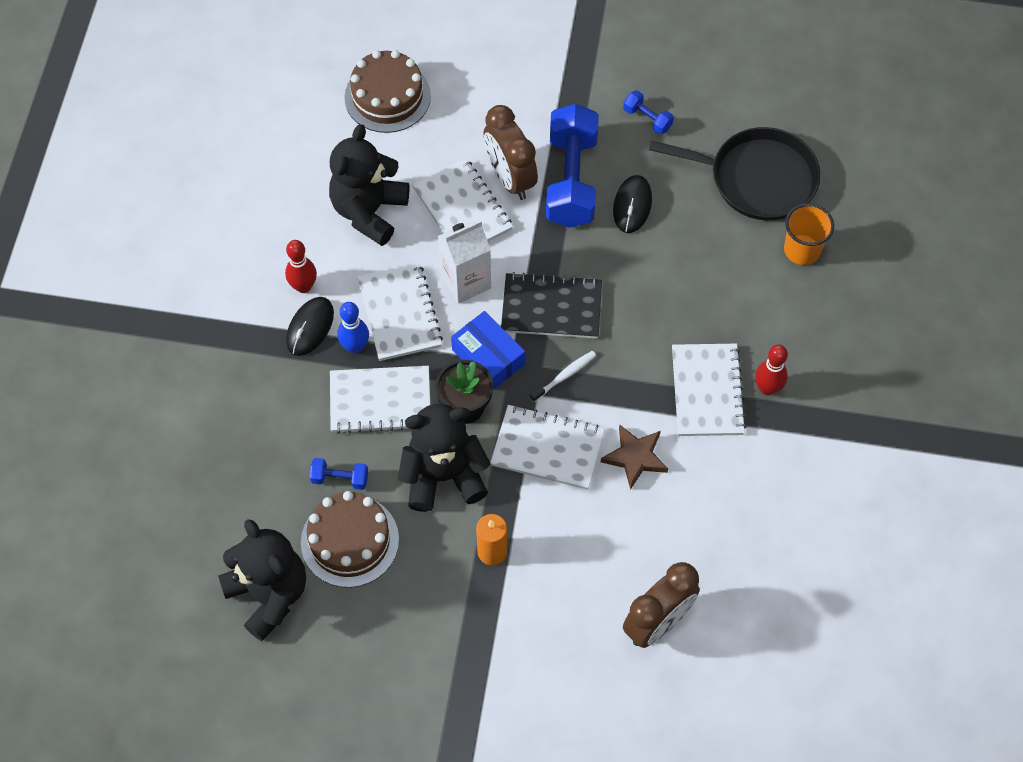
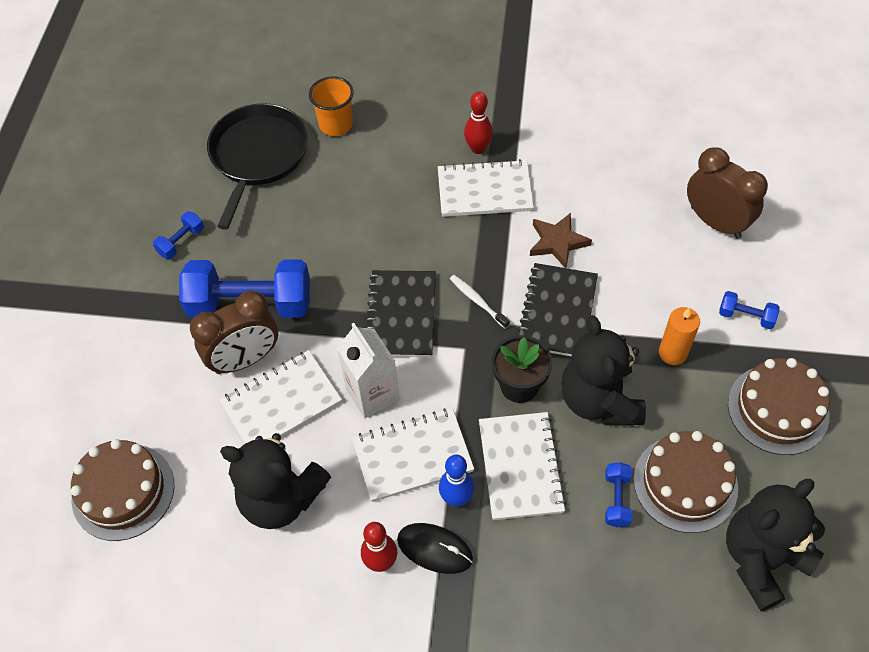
camera: 90 degrees left, 5 degrees down
blue box [451,311,525,390] -> none
white notebook [490,405,605,490] -> black notebook [518,263,598,357]
black mouse [613,175,652,233] -> none
none -> blue dumbbell [719,291,779,329]
none -> brown cake [728,358,830,455]

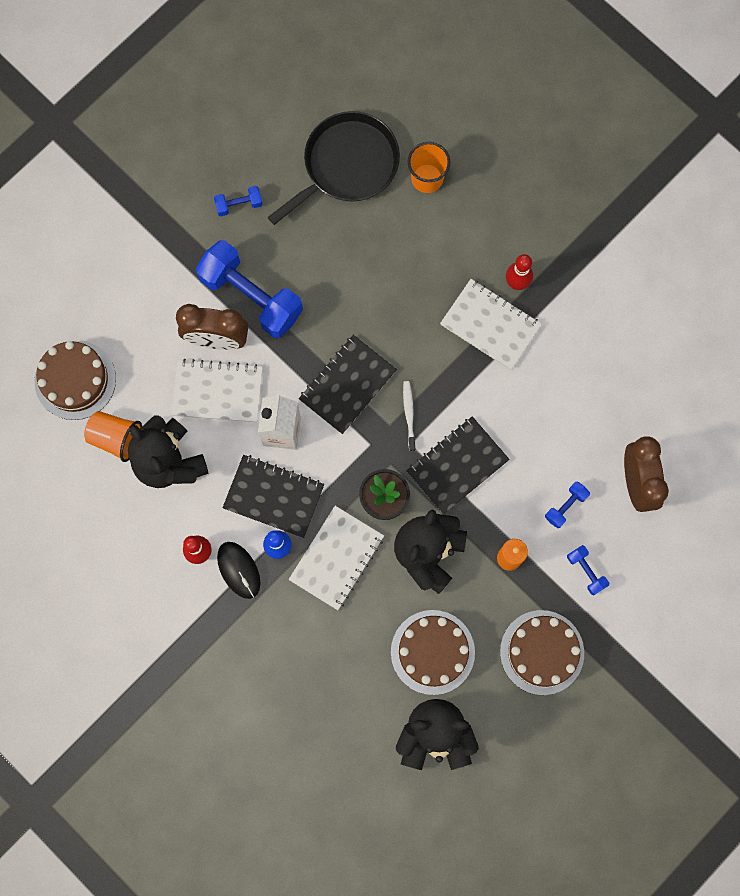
camera: 35 degrees right, 20 degrees up
white notebook [352,408,474,502] -> black notebook [222,455,324,538]
brown star [530,213,592,268] -> none
blue dumbbell [605,462,632,527] -> blue dumbbell moved to [545,481,590,528]
none -> orange cup [84,411,142,462]

